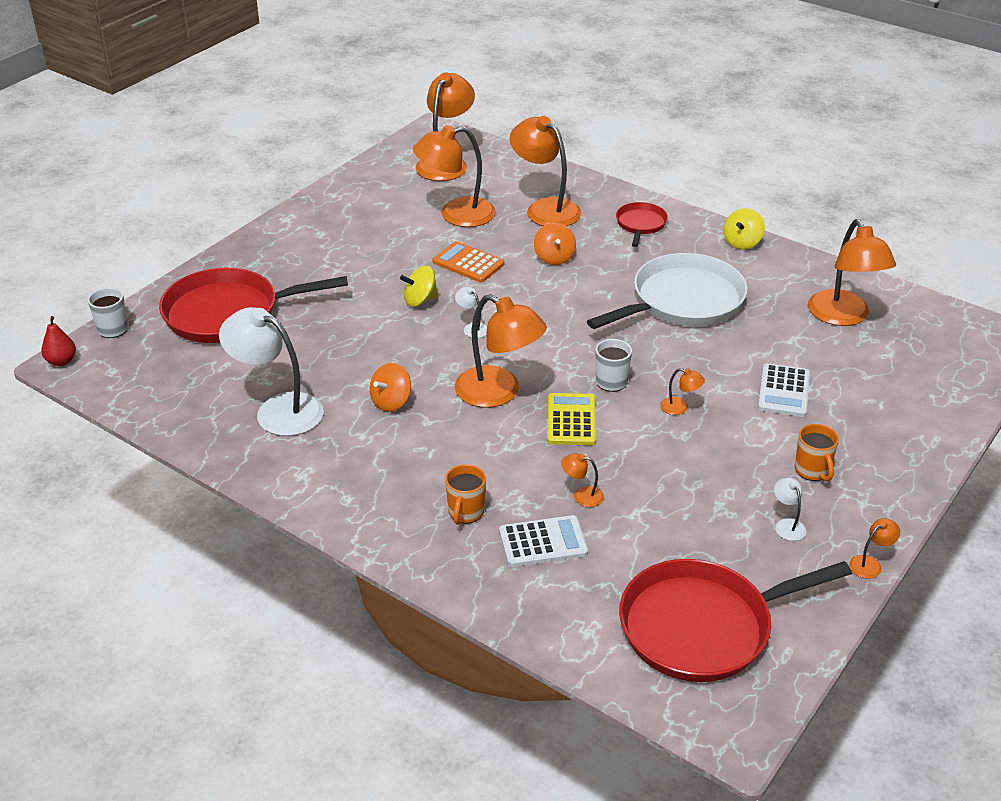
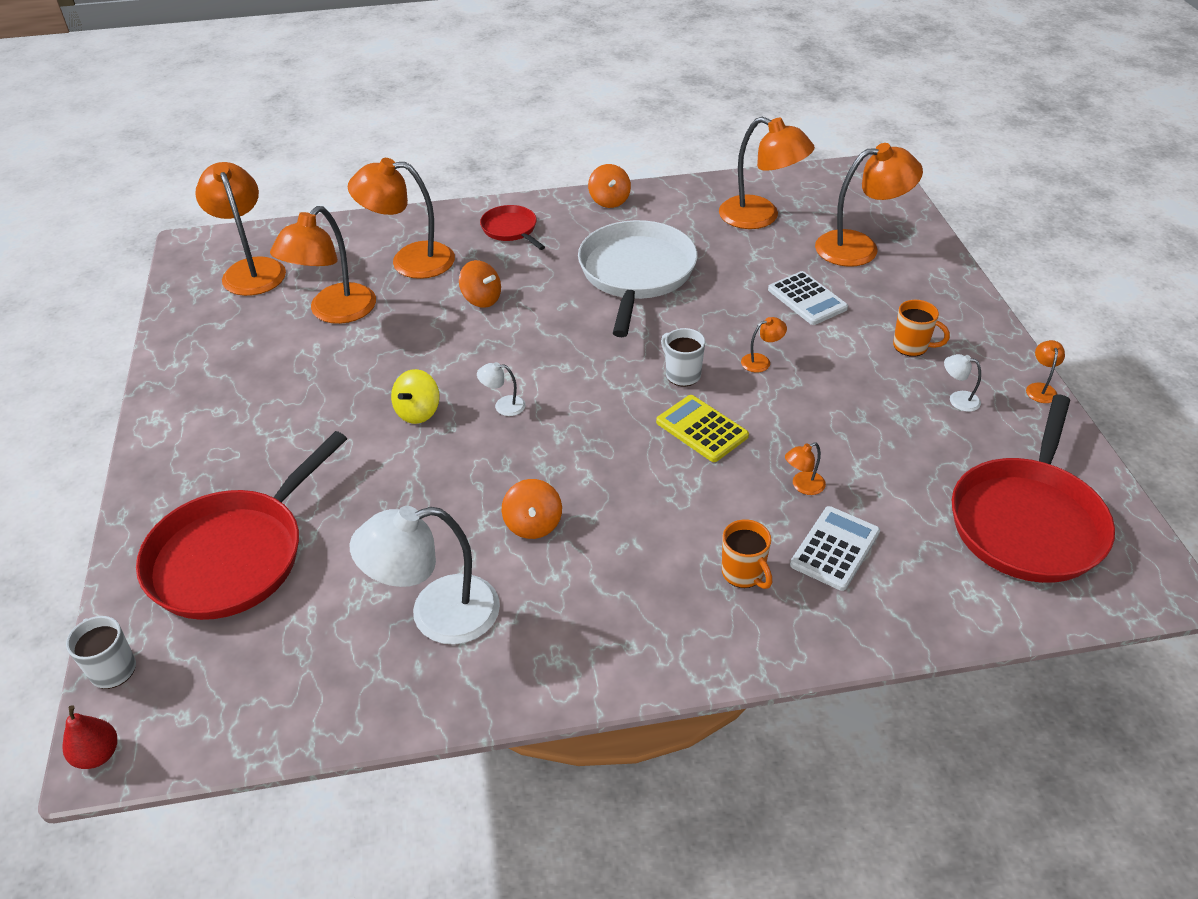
camera: 45 degrees left, 5 degrees up
orange calculator [432,241,505,283] -> none
orange lamp [455,294,547,408] -> orange lamp moved to [815,143,923,267]
yellow spinning top [724,208,765,249] -> orange spinning top [588,164,631,208]

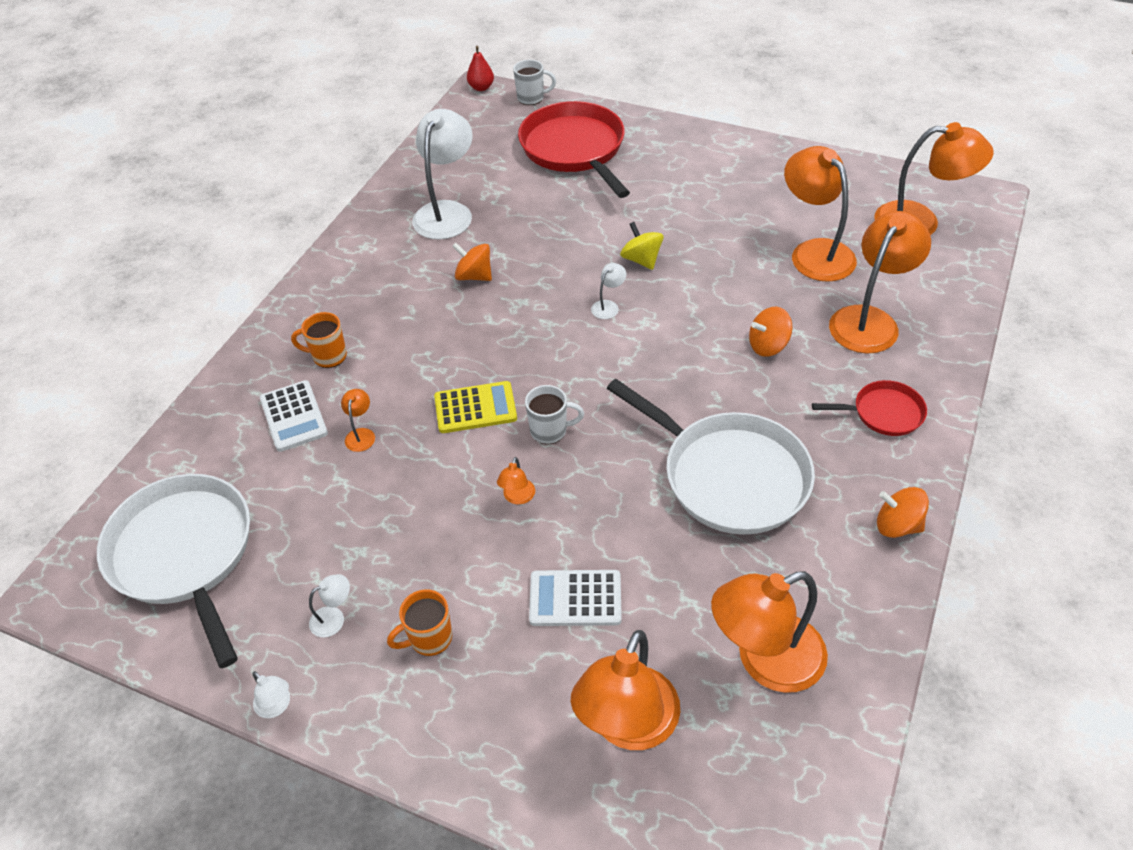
camera: 125 degrees right, 5 degrees up
red pan [952,395,1115,583] -> white pan [97,474,250,668]
orange lamp [1026,340,1065,403] -> white lamp [253,671,290,718]

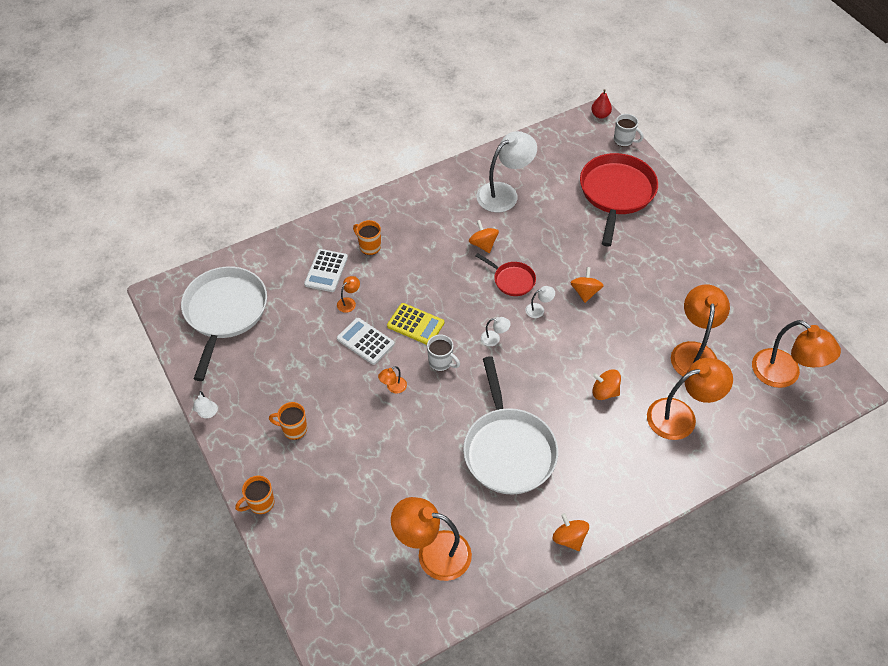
camera: 35 degrees right, 5 degrees up
white lamp [309,574,350,638] -> white lamp moved to [481,317,511,346]
white calculator [529,570,622,626] -> white calculator moved to [337,318,394,365]
orange lamp [571,630,680,750] -> none
yellow spinning top [620,222,664,270] -> orange spinning top [570,267,604,303]
red pan [812,380,927,436] -> red pan moved to [475,253,536,296]
none -> orange mug [235,476,274,514]

